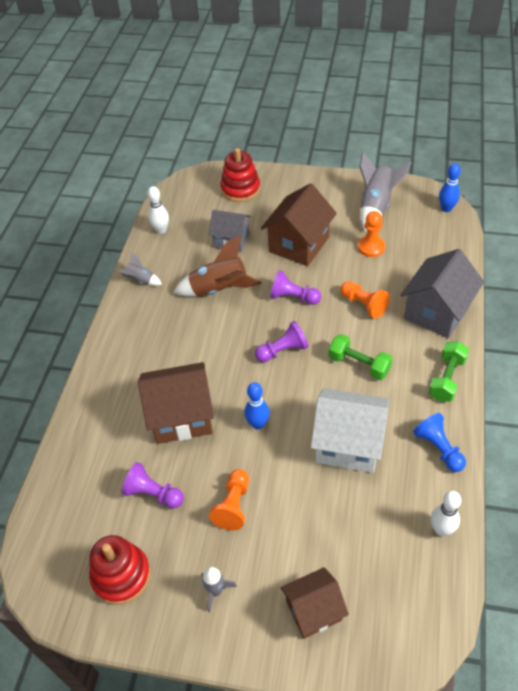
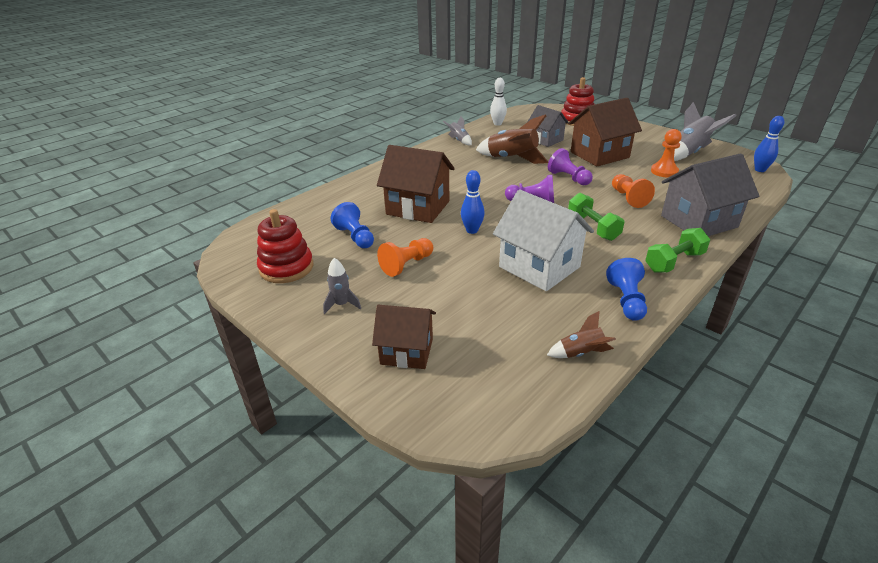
camera: 30 degrees right, 15 degrees down
purple pawn [121,462,184,509] -> blue pawn [331,202,374,248]
white bowling pin [431,491,461,536] -> brown rocket [547,311,616,358]

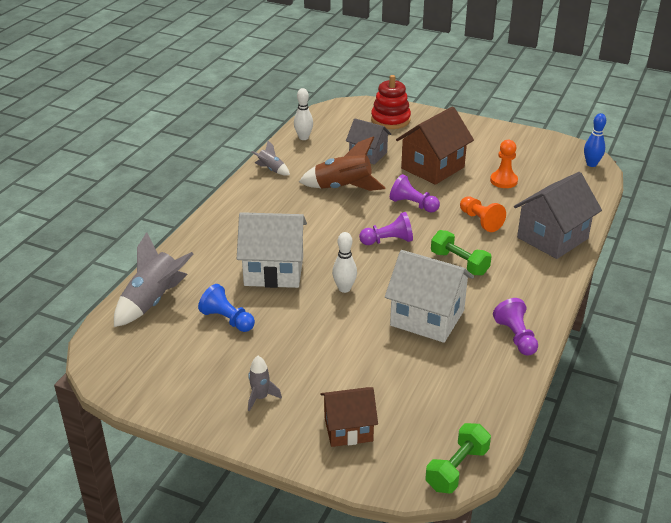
camera: 20 degrees left, 0 degrees up
red stacking toy [257,209,313,283] -> none
brown house [377,145,455,223] -> white house [237,212,307,288]
orange pawn [377,238,433,277] -> none
blue bowling pin [461,170,485,234] -> white bowling pin [332,232,357,293]
brown rocket [547,311,616,358] -> none
blue pawn [606,258,647,321] -> purple pawn [493,298,538,356]
green dumbbell [645,228,710,273] -> green dumbbell moved to [425,423,491,493]
grey rocket [674,102,737,161] -> grey rocket moved to [114,232,193,327]

